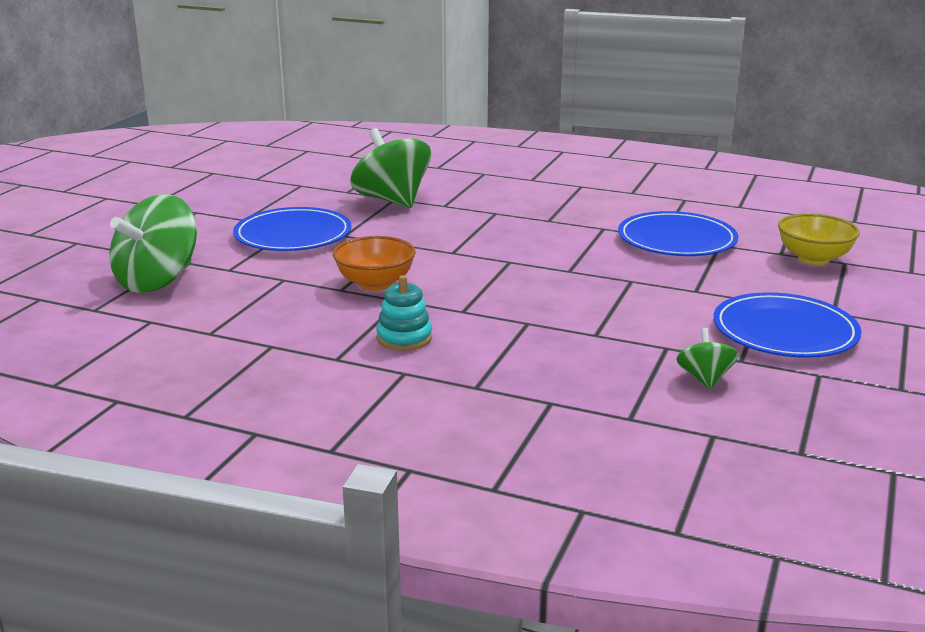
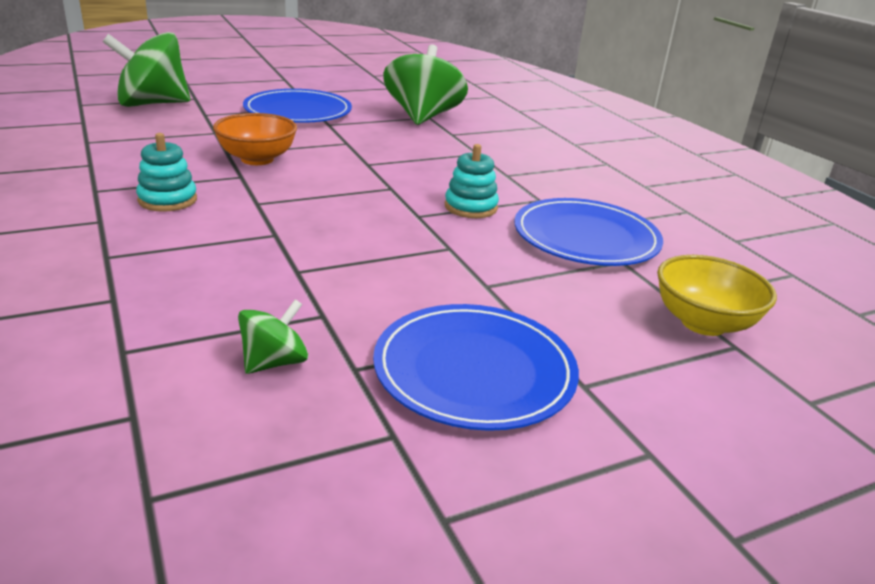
camera: 40 degrees right, 5 degrees up
none -> turquoise stacking toy [445,144,499,218]

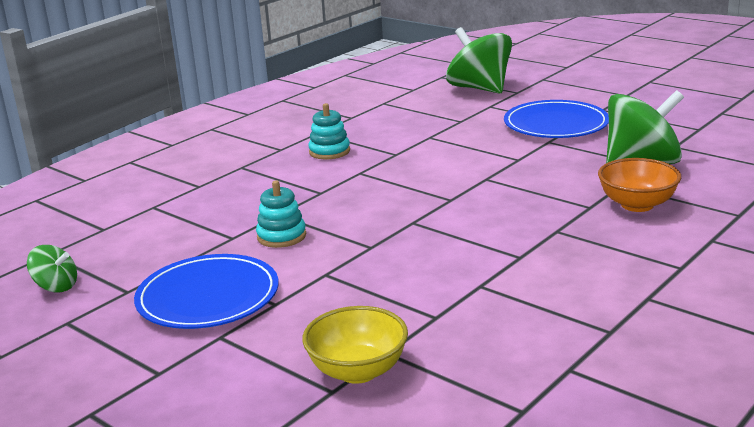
camera: 70 degrees right, 5 degrees down
orange bowl [213,113,297,165] -> orange bowl moved to [598,158,681,212]
green spinning top [238,299,308,374] -> green spinning top moved to [27,245,77,293]
turquoise stacking toy [445,144,499,218] -> turquoise stacking toy moved to [256,180,306,248]
blue plate [514,198,663,266] -> none

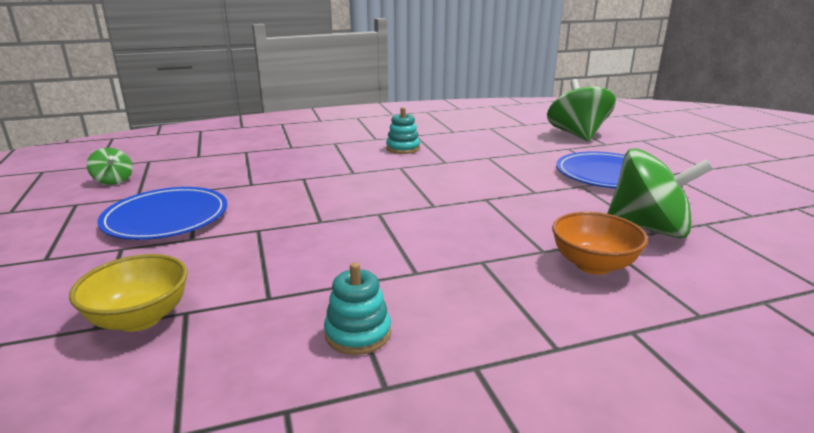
camera: 30 degrees right, 0 degrees up
turquoise stacking toy [256,180,306,248] -> turquoise stacking toy moved to [324,263,391,355]

